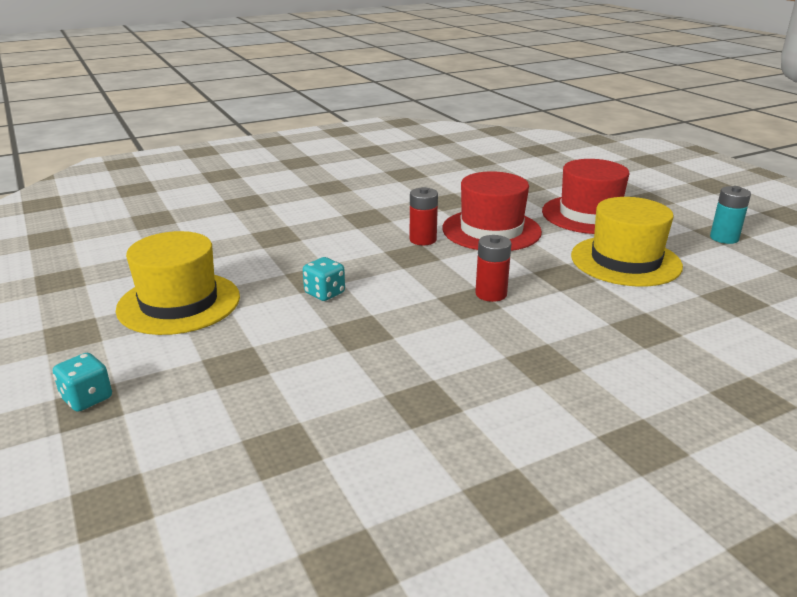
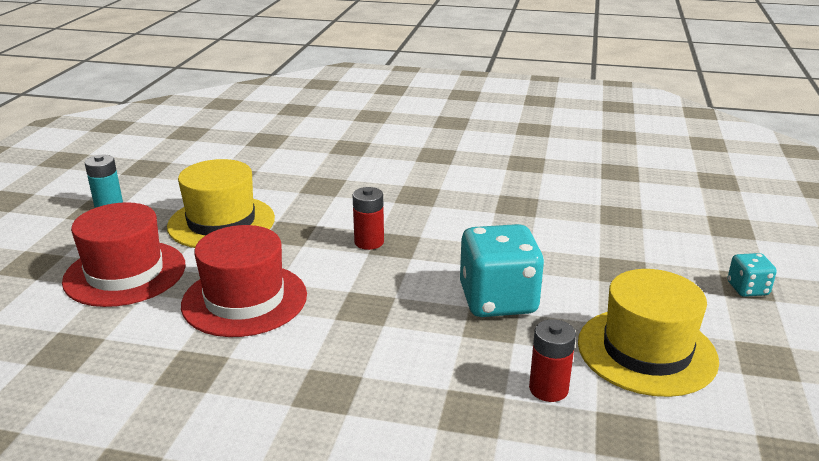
camera: 140 degrees left, 0 degrees up
turquoise dice [303,257,345,301] -> turquoise dice [460,224,544,317], size x2.05
red battery [410,187,438,245] -> red battery moved to [529,319,576,402]

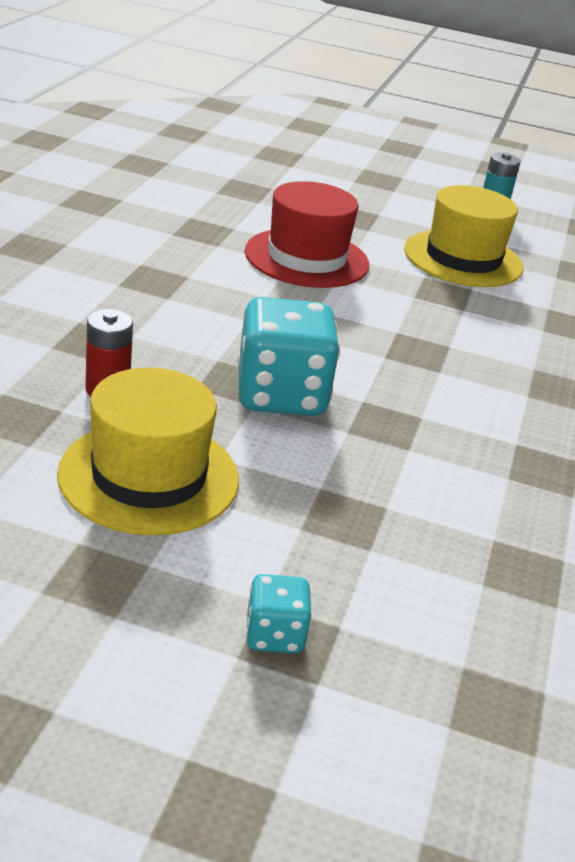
camera: 90 degrees right, 5 degrees up
red hat [62,202,186,307] -> none
red battery [353,187,384,250] -> none

